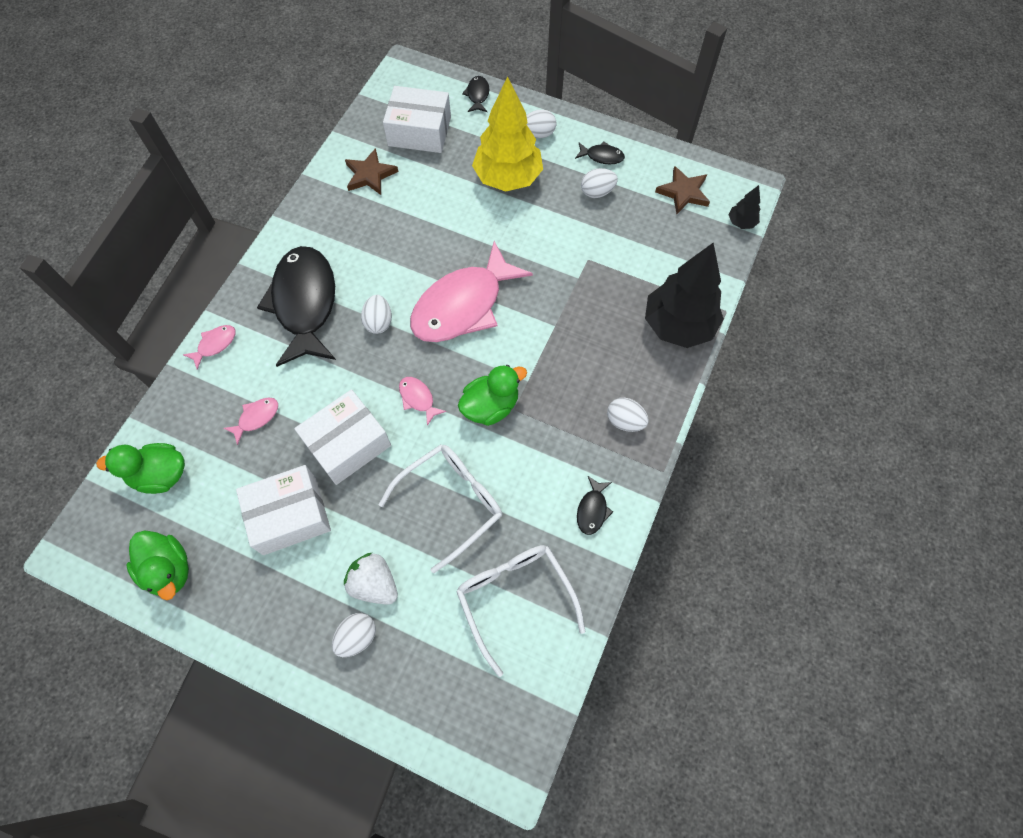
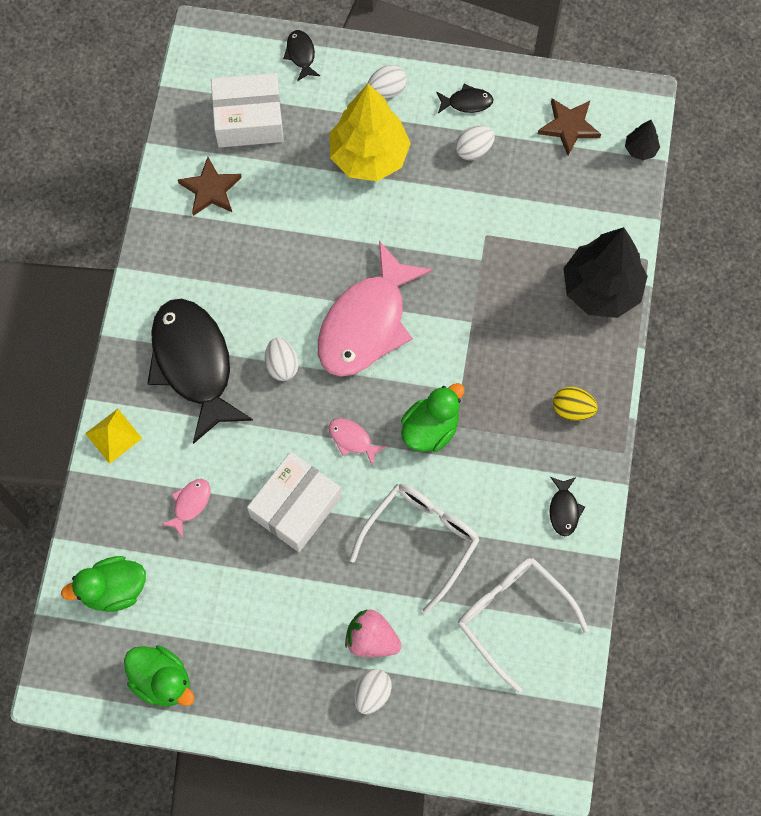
camera: 15 degrees left, 5 degrees up
pink fish [183,325,236,370] -> yellow pyramid [85,409,142,464]
white box [236,465,331,555] -> none
white strawberry [344,553,398,605] -> pink strawberry [345,610,401,657]
white egg [607,398,649,432] -> yellow egg [553,387,598,421]

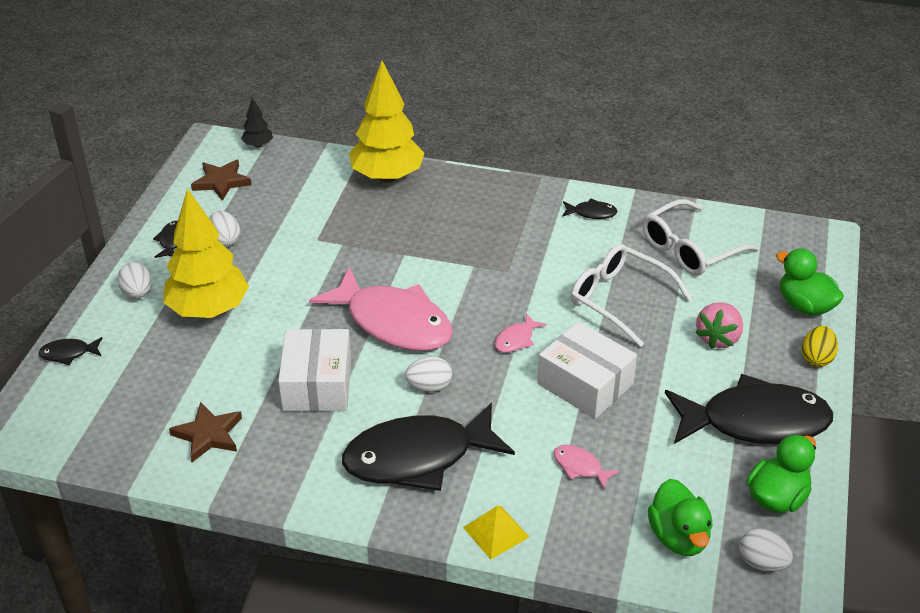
camera: 85 degrees left, 30 degrees down
white box [211,73,284,148] -> white box moved to [278,329,351,411]
white egg [354,669,392,714] -> white egg moved to [739,528,793,571]
green duck [401,383,465,452] -> green duck moved to [776,248,844,315]
yellow egg [553,387,598,421] -> yellow egg moved to [802,326,838,367]
black tree [563,227,648,318] -> yellow tree [349,61,425,183]
none -> black fish [665,374,833,444]

